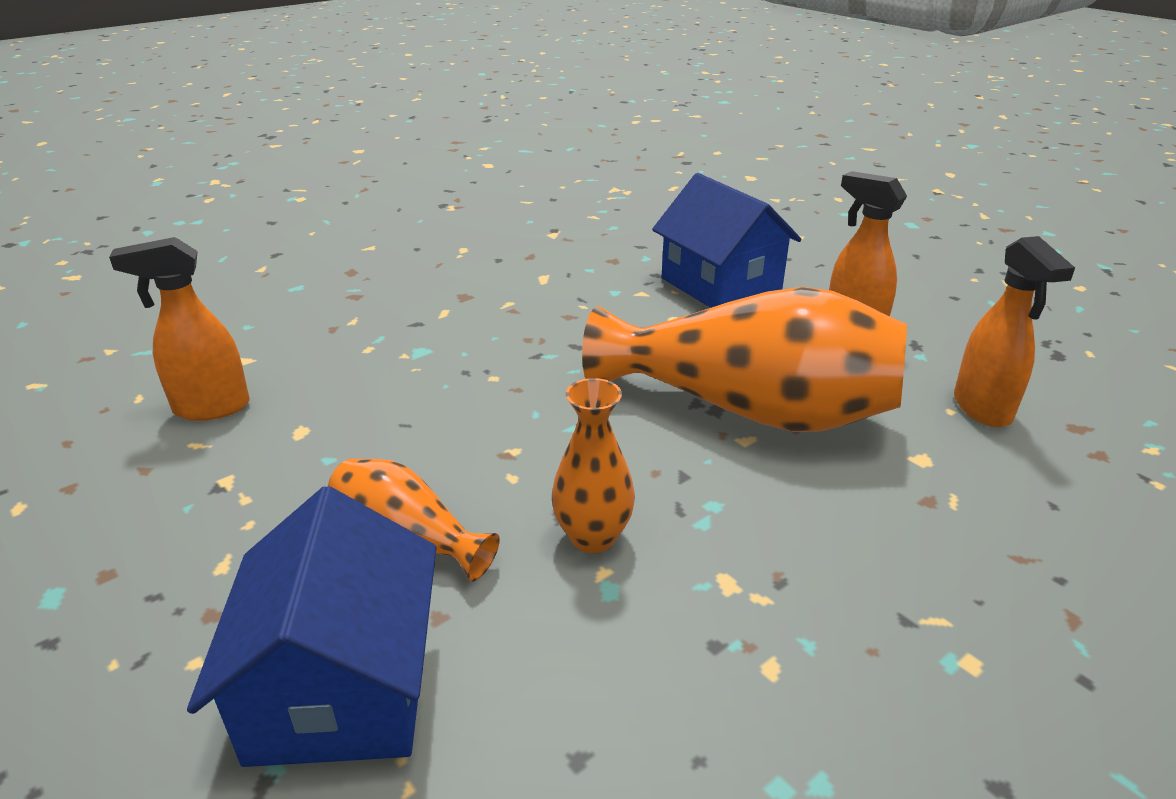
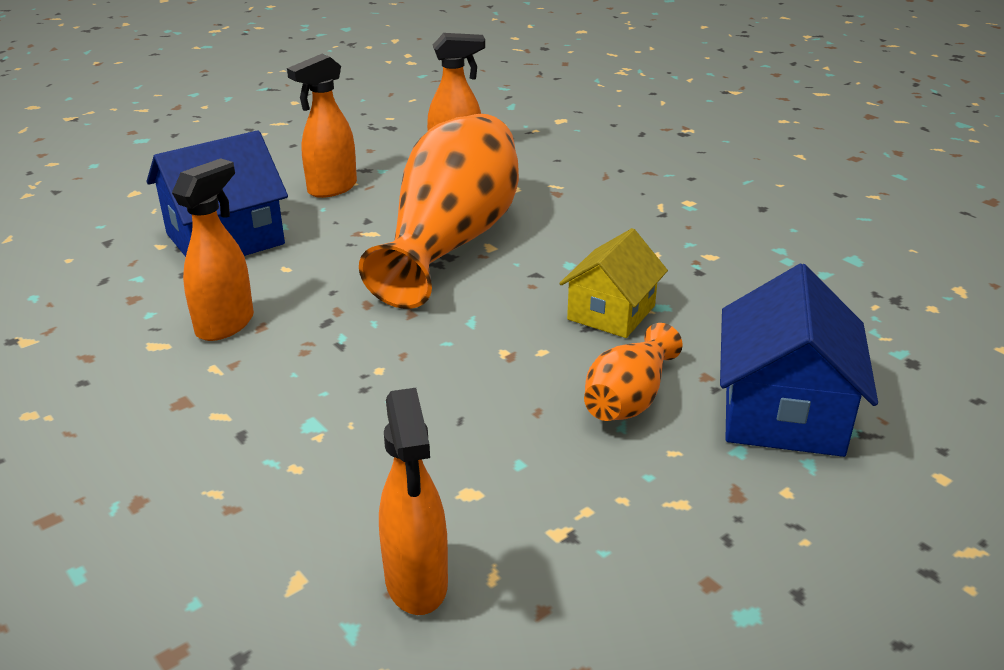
camera: 90 degrees left, 0 degrees up
blue house [187,486,436,767] -> blue house turned 75 degrees counterclockwise [720,264,878,457]
orange vase [552,378,635,553] -> yellow house [559,228,668,338]
none -> orange spray bottle [172,158,254,341]

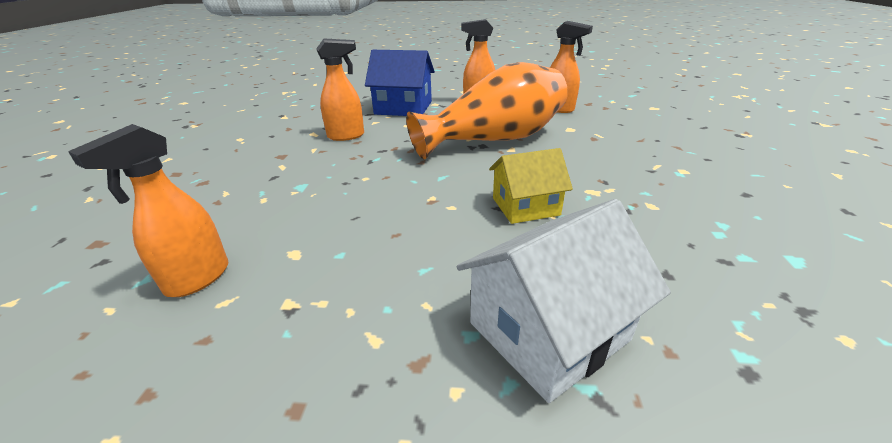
camera: 45 degrees right, 0 degrees up
orange vase [584,323,683,421] -> none
blue house [720,264,878,457] -> white house [457,199,671,403]

